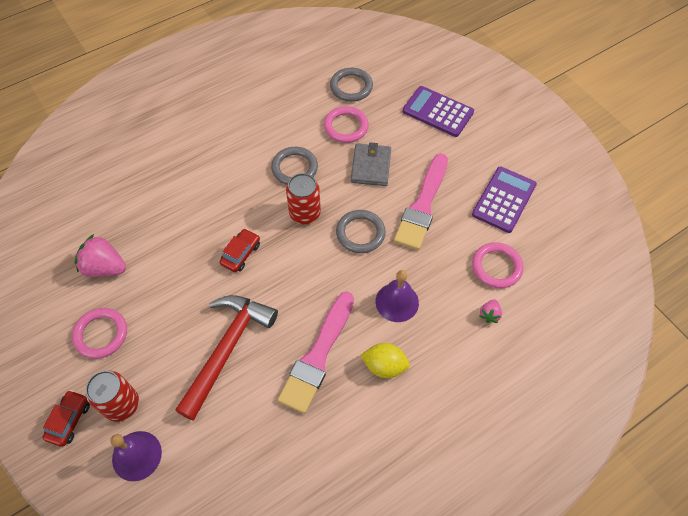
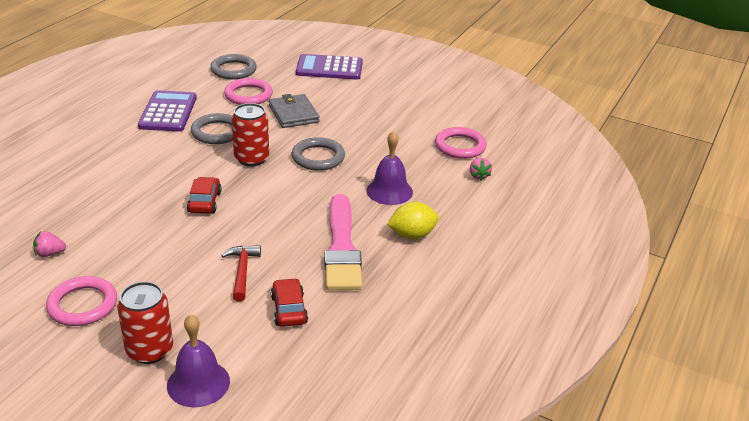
camera: 30 degrees left, 25 degrees down
red car [42,390,90,447] -> red car moved to [271,278,308,327]
pink strawberry [74,234,126,277] -> pink strawberry [33,231,66,257], size x0.52
red hammer [175,295,278,421] -> red hammer [221,245,261,302], size x0.49
pink brush [394,153,448,250] -> none
purple calculator [472,166,537,233] -> purple calculator moved to [138,90,197,131]

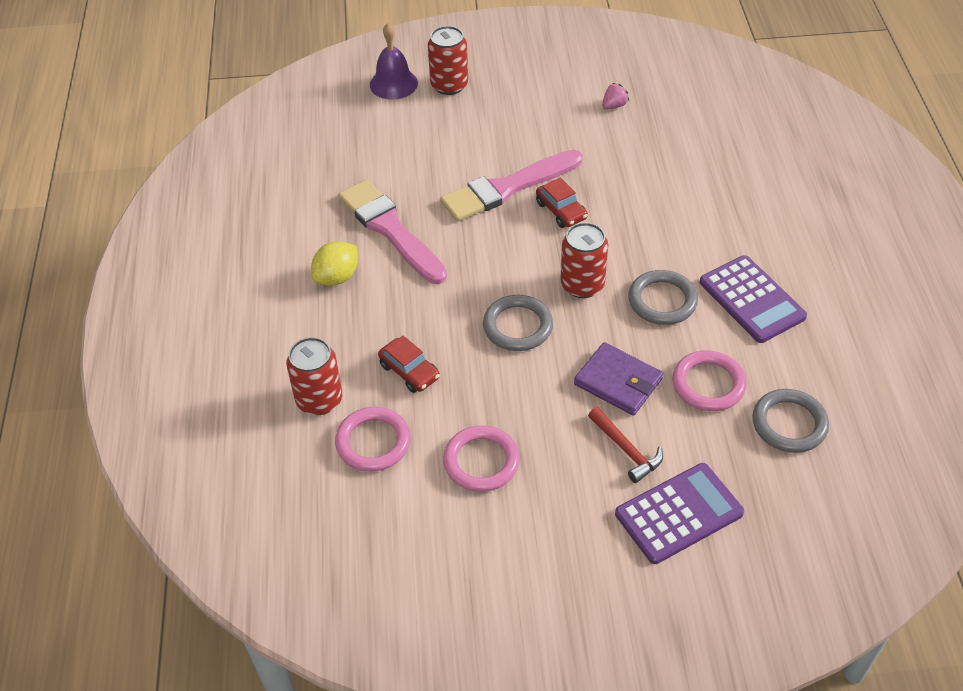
camera: 150 degrees right, 15 degrees up
pink ring [46,276,117,326] -> pink ring moved to [443,425,520,492]
red hammer [221,245,261,302] -> red hammer moved to [588,407,663,483]
grey wallet [269,94,320,128] -> purple wallet [574,342,663,416]
red car [271,278,308,327] -> red car moved to [378,336,440,393]
purple bell [366,131,413,205] -> none
pink strawberry [470,158,492,181] -> red can [286,337,343,415]
none -> pink brush [440,150,583,221]

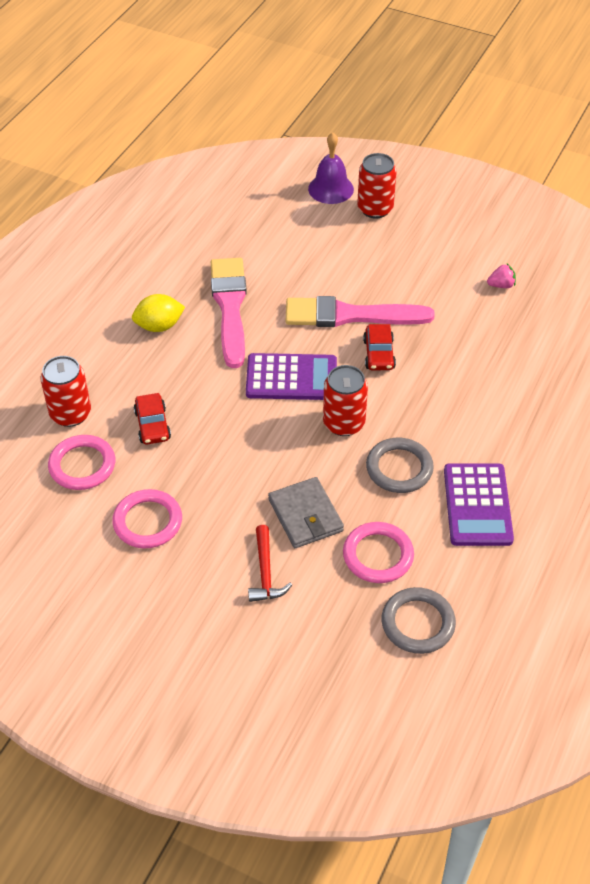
camera: 30 degrees right, 0 degrees up
grey ring [483,295,553,351] -> none
purple wallet [574,342,663,416] -> grey wallet [268,477,344,548]
purple calculator [615,463,744,564] -> purple calculator moved to [246,353,337,400]

